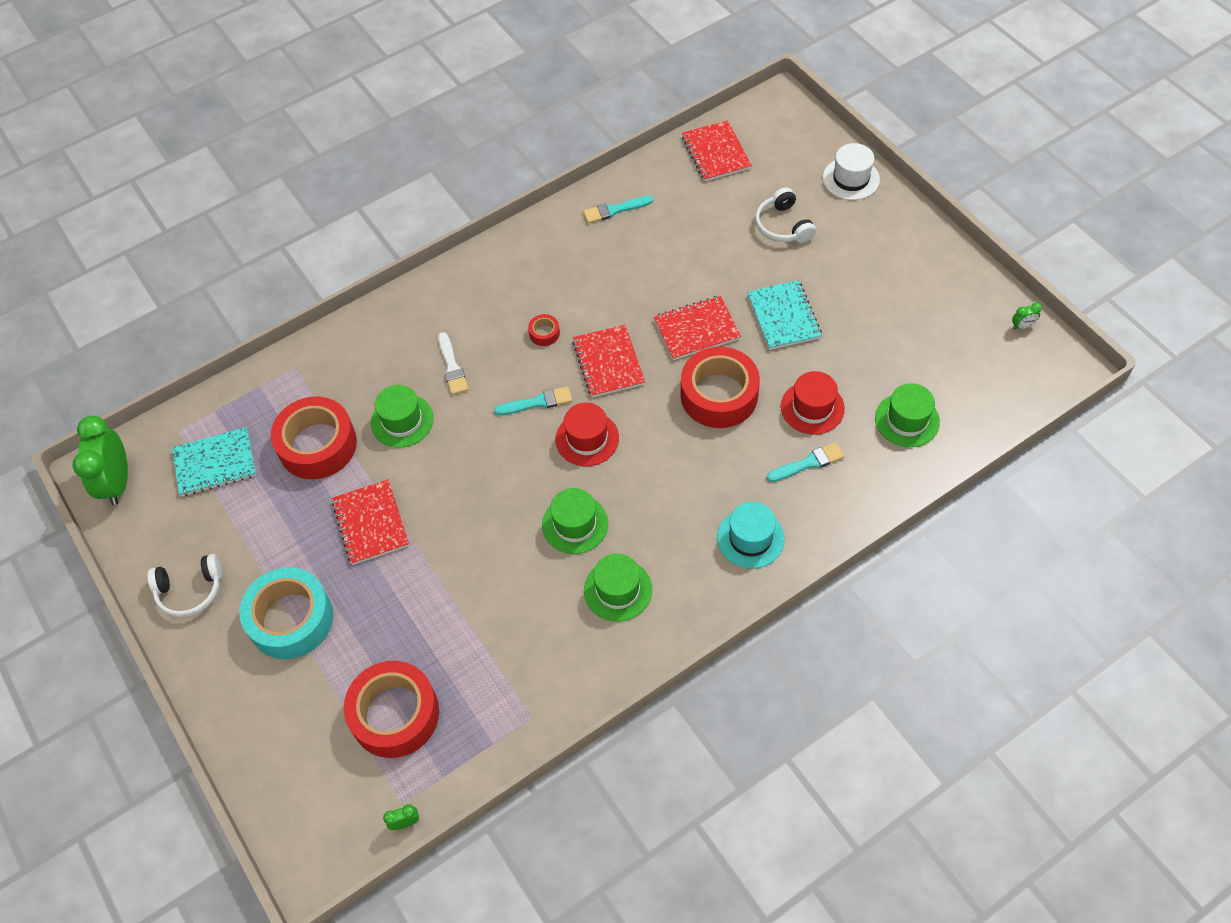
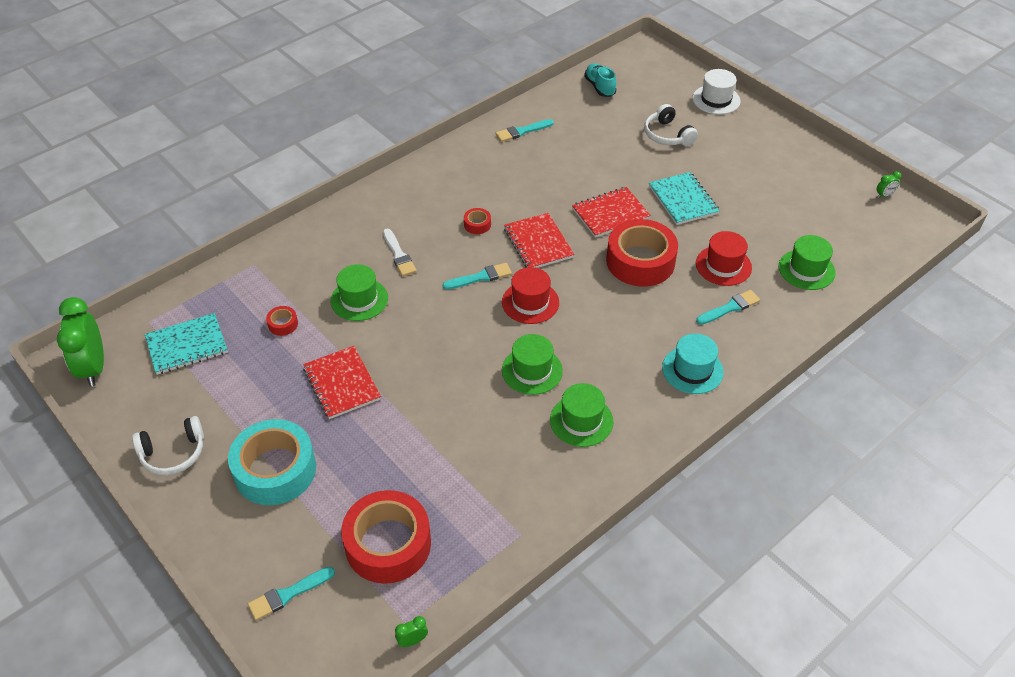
camera: 10 degrees left, 10 degrees down
red tape [271,397,357,479] -> red tape [266,306,298,336], size x0.41
red notebook [682,120,752,181] -> turquoise shoe [584,63,616,97]
none -> turquoise brush [248,567,335,621]

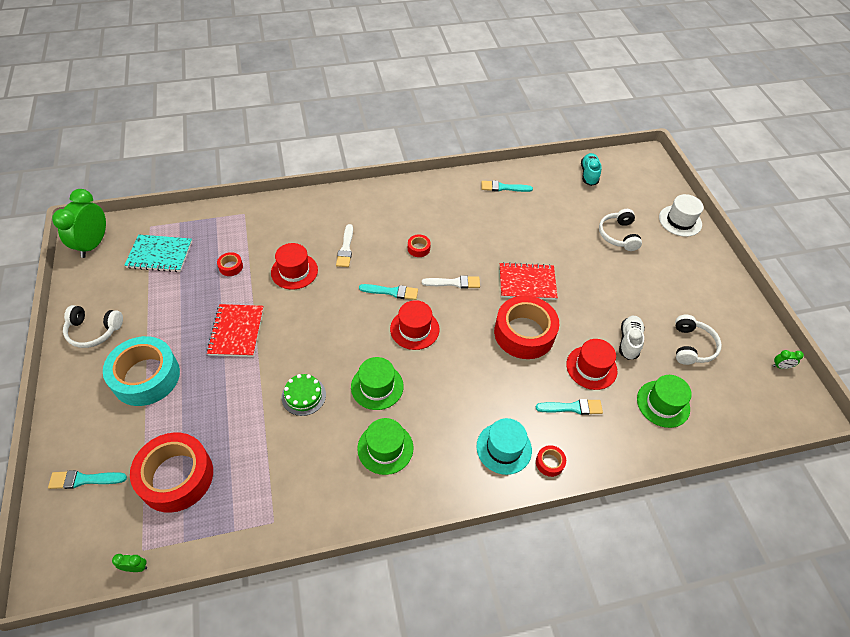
camera: 25 degrees right, 5 degrees up
green hat [331,264,388,321] -> red hat [271,243,318,290]
red notebook [504,213,574,268] -> white brush [422,276,480,289]
turquoise notebook [649,172,720,225] -> none
none -> green cake [281,374,326,416]
none -> red tape [536,445,566,477]
none -> white shoe [619,316,645,360]
none -> white headphones [675,315,722,365]

